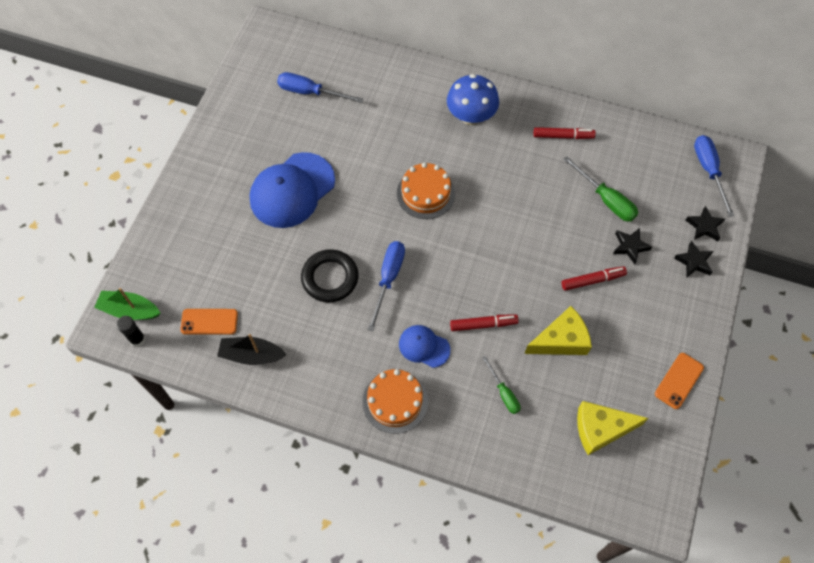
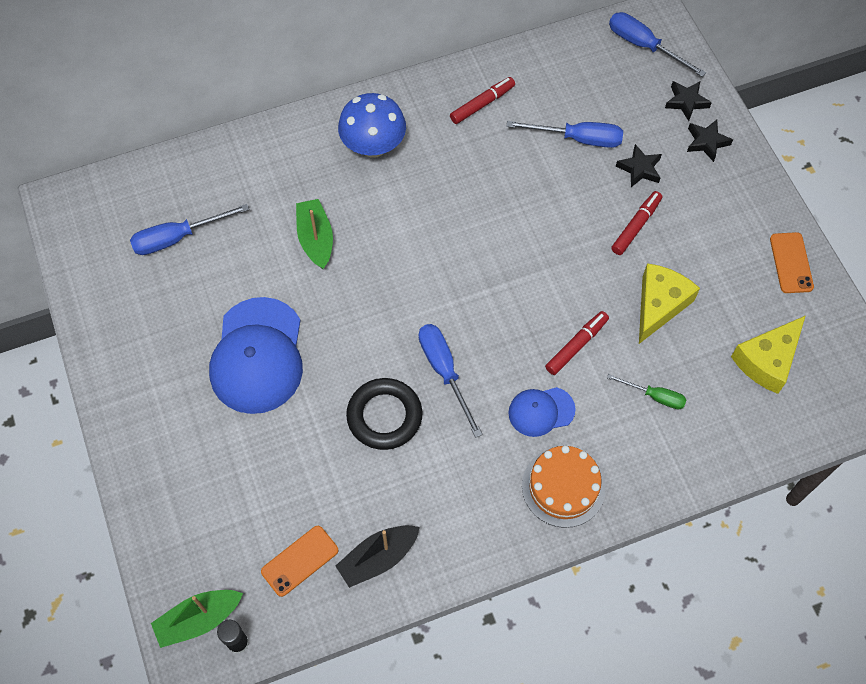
camera: 40 degrees left, 0 degrees up
orange cake [397,162,455,219] -> none
green screwdriver [563,156,638,222] -> blue screwdriver [506,121,623,148]
none -> green boat [296,199,333,269]

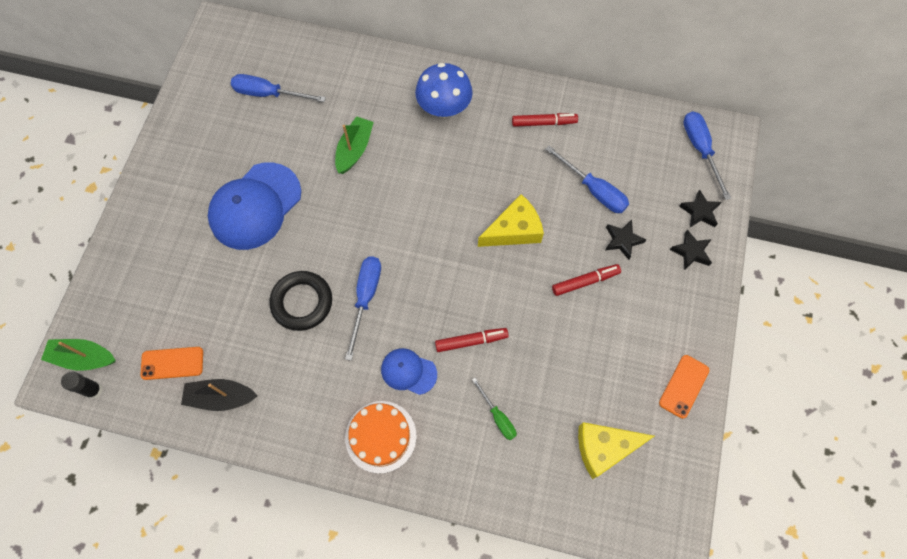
camera: 35 degrees right, 5 degrees up
yellow cheese [639,263,700,344] -> yellow cheese moved to [478,194,544,247]

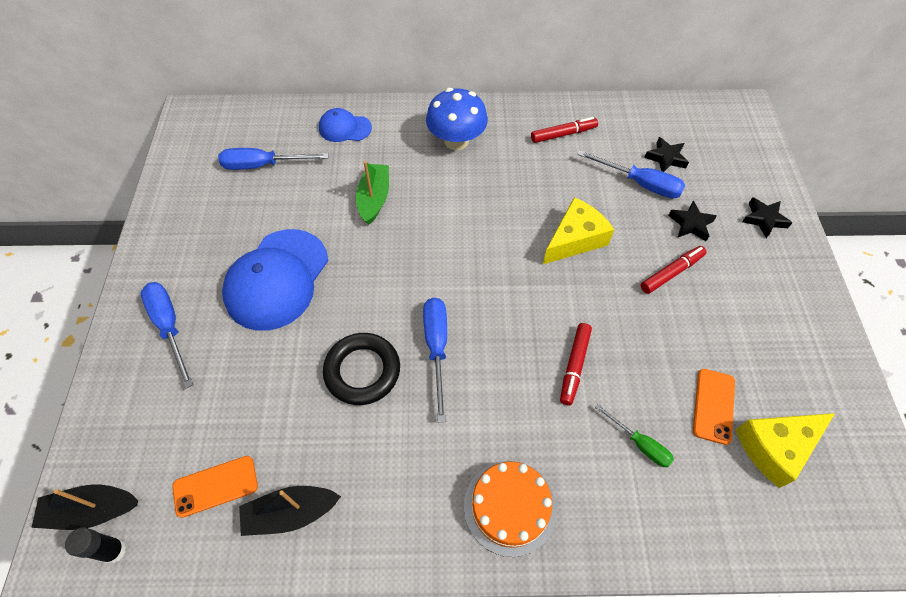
camera: 15 degrees left, 10 degrees down
green boat [41,339,116,371] -> black boat [31,484,138,530]
blue cap [381,348,437,395] -> blue cap moved to [319,108,372,142]
red marker [435,328,509,352] -> red marker turned 135 degrees clockwise [560,323,592,405]
orange phone [659,355,709,419] -> orange phone moved to [693,369,735,445]
black star [679,190,722,227] -> black star moved to [644,137,689,172]
blue screwdriver [683,111,731,200] -> blue screwdriver moved to [141,282,194,388]

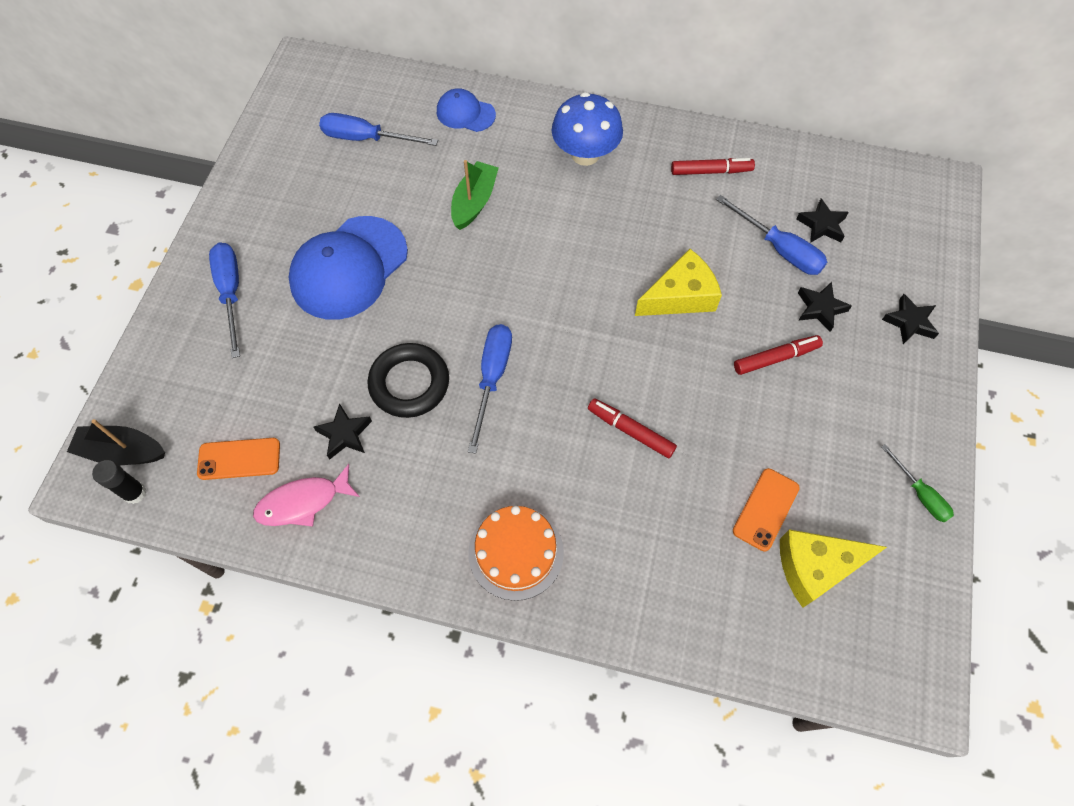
camera: 15 degrees right, 5 degrees up
black boat [239,486,341,536] -> pink fish [253,464,360,527]
red marker [560,323,592,405] -> red marker turned 90 degrees clockwise [588,399,677,458]
green screwdriver [595,404,674,467] -> green screwdriver moved to [881,444,954,522]
none -> black star [313,403,372,460]

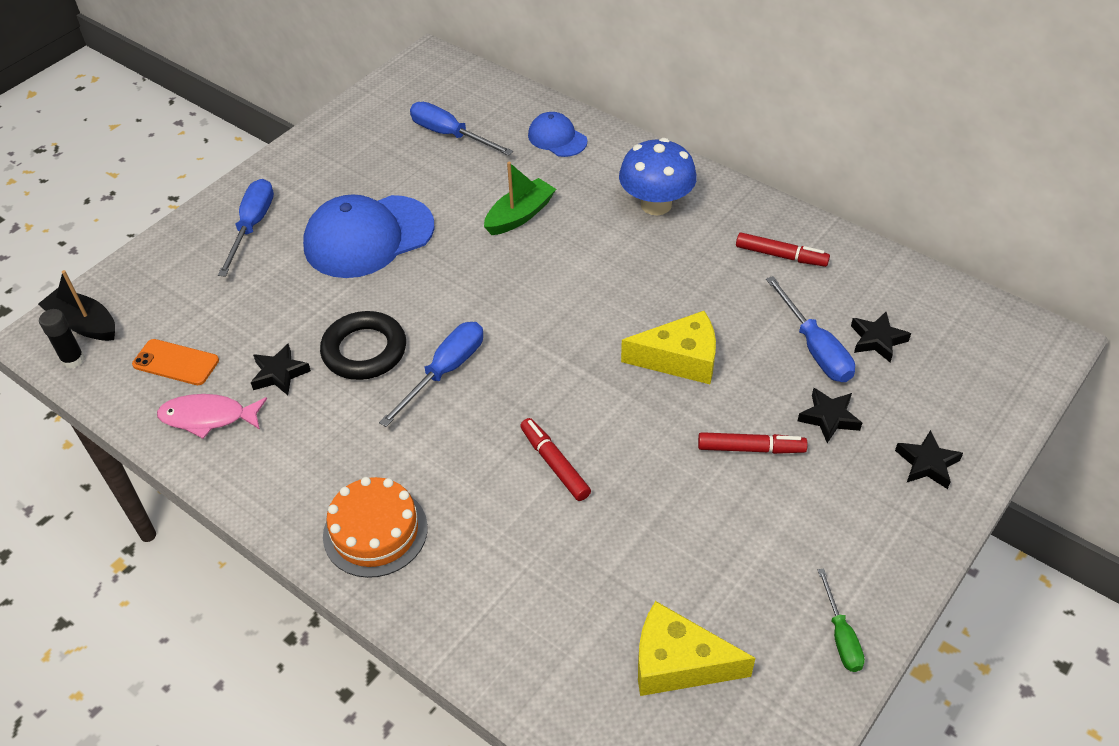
camera: 25 degrees right, 15 degrees down
orange phone [733,468,800,551] -> none

